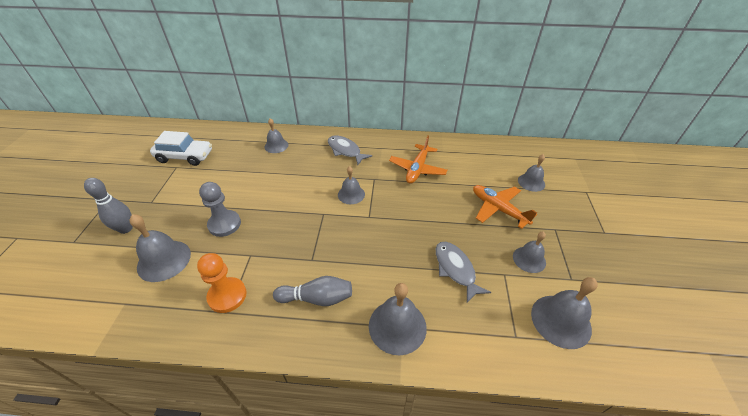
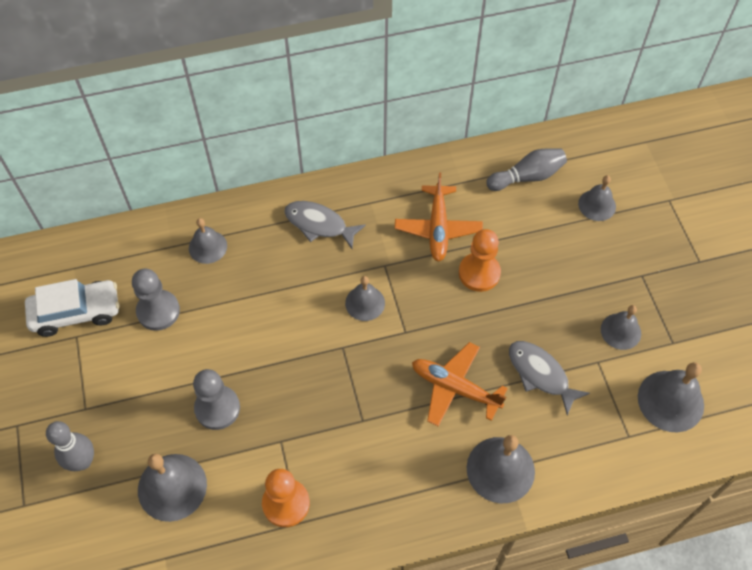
camera: 20 degrees left, 15 degrees up
grey bowling pin [273,276,352,306] -> grey bowling pin moved to [486,149,567,191]
orange plane [473,185,537,229] -> orange plane moved to [412,342,508,426]
none -> grey pawn [132,269,180,331]
none -> orange pawn [459,229,501,292]

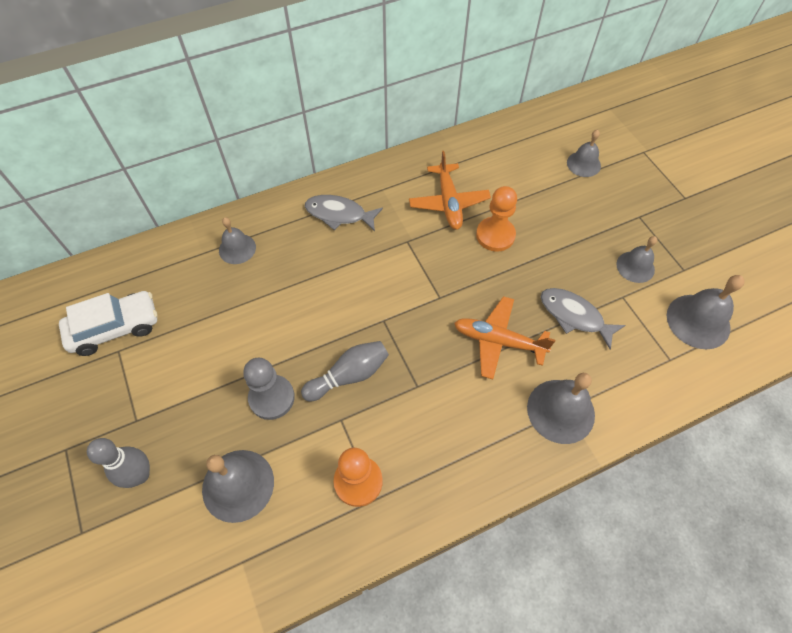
camera: 10 degrees left, 0 degrees up
grey pawn [132,269,180,331] -> none
grey bell [345,276,385,321] -> none
grey bowling pin [486,149,567,191] -> grey bowling pin moved to [301,341,389,401]

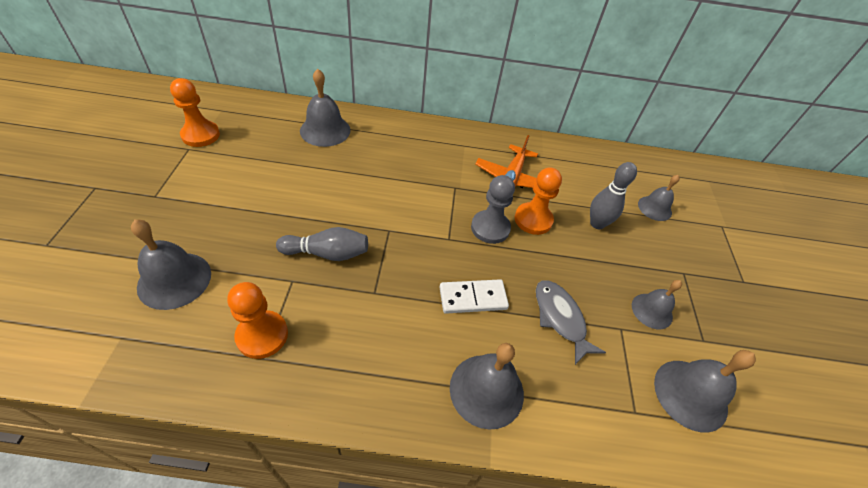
camera: 25 degrees right, 10 degrees down
white car [59,291,157,356] -> orange pawn [170,78,220,147]
grey bowling pin [87,438,150,488] -> grey bowling pin moved to [590,162,637,229]
grey bell [219,217,256,264] -> grey bell [300,69,351,147], size x1.57
grey pawn [243,358,295,420] -> grey pawn moved to [471,175,515,244]
grey fish [305,195,383,231] -> none
orange plane [454,296,555,379] -> white domino [439,279,509,314]

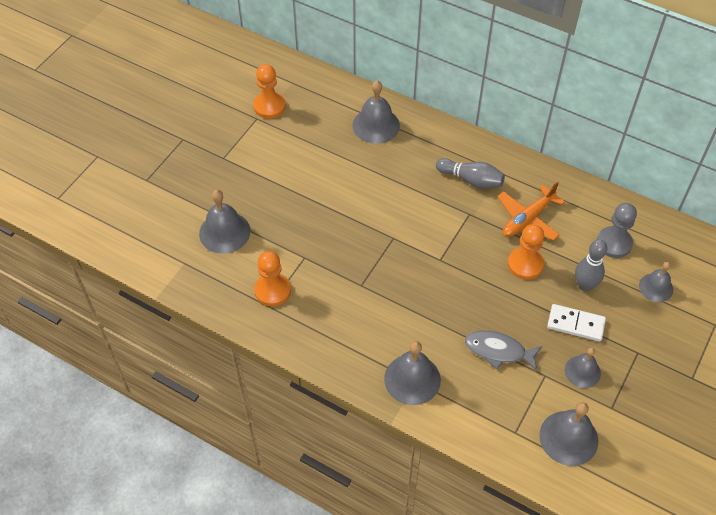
camera: 30 degrees right, 5 degrees up
grey bowling pin [276,227,368,261] -> grey bowling pin moved to [436,158,505,189]
white domino [439,279,509,314] -> white domino moved to [547,304,606,342]
grey pawn [471,175,515,244] -> grey pawn moved to [597,203,637,258]
grey fish [536,280,606,365] -> grey fish turned 75 degrees counterclockwise [465,331,542,371]

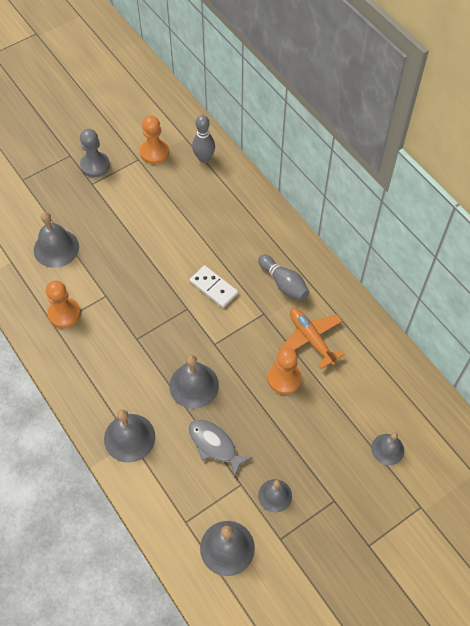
camera: 25 degrees right, 5 degrees up
grey bell [353,80,400,144] -> grey bell moved to [169,355,219,409]
orange plane [497,181,565,241] -> orange plane turned 75 degrees clockwise [280,308,345,369]
white domino [547,304,606,342] -> white domino moved to [189,265,238,308]
grey bowling pin [575,239,607,291] -> grey bowling pin moved to [192,115,215,163]
grey pawn [597,203,637,258] -> grey pawn moved to [80,129,110,177]

